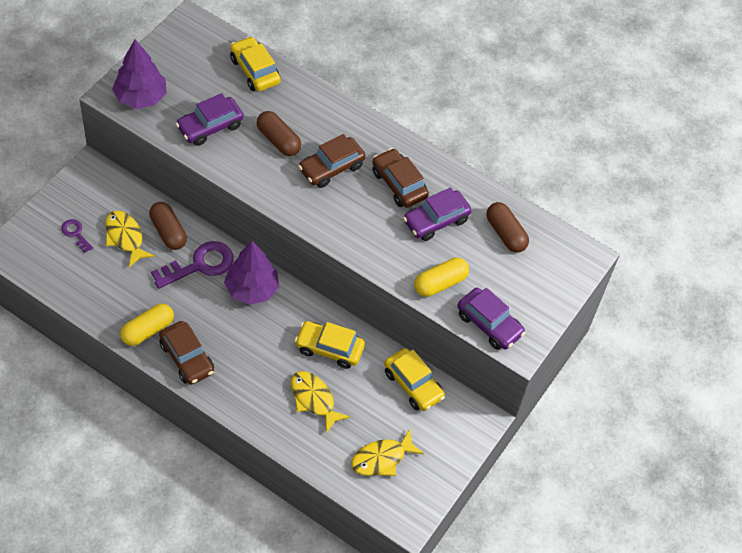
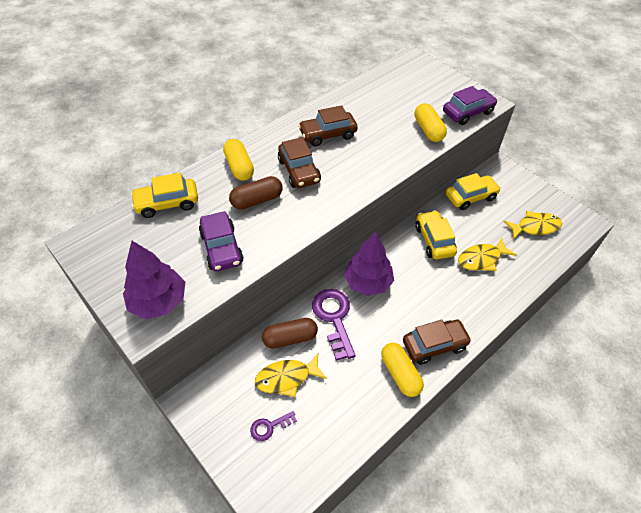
camera: 70 degrees left, 5 degrees down
yellow car [295,321,365,369] -> yellow car turned 135 degrees clockwise [415,210,457,259]
yellow fish [351,429,424,476] -> yellow fish turned 90 degrees counterclockwise [503,211,562,240]
purple car [403,187,472,241] -> none
brown capsule [486,202,529,253] -> none
none -> yellow capsule [223,139,254,181]

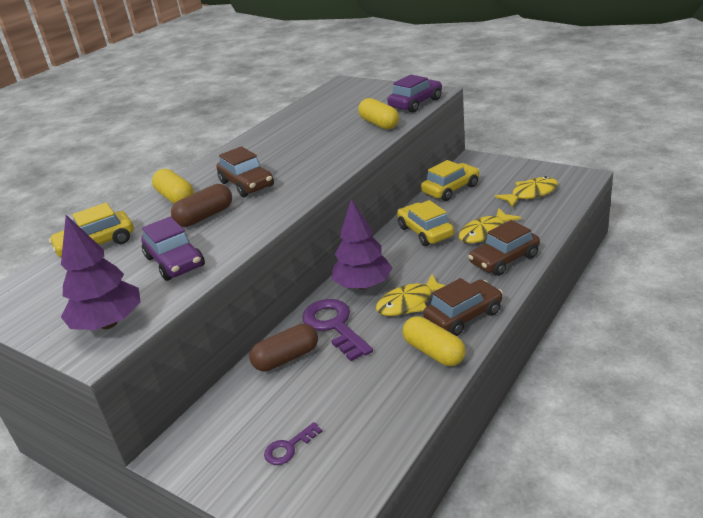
camera: 10 degrees left, 20 degrees down
yellow fish [255,354,327,397] -> yellow fish moved to [376,274,446,316]
brown car [298,105,358,147] -> brown car moved to [468,220,540,276]

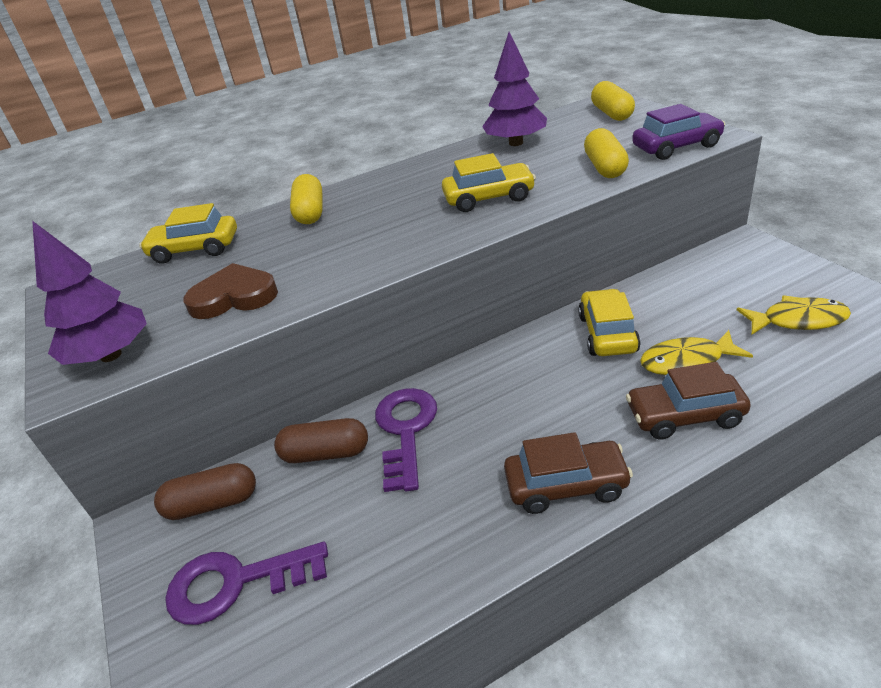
camera: 30 degrees right, 5 degrees up
purple car [141,216,205,281] -> brown heart [183,263,278,319]
brown capsule [171,184,232,227] -> brown capsule moved to [154,463,256,520]
brown car [217,146,274,197] -> none
purple key [264,422,323,465] -> purple key [165,542,328,625], size x1.94
purple tree [332,199,392,290] -> purple tree moved to [482,32,547,146]
yellow fish [376,274,446,316] -> none
yellow capsule [403,316,466,366] -> yellow capsule moved to [591,81,635,121]
yellow car [421,160,480,201] -> yellow car moved to [442,153,536,212]

